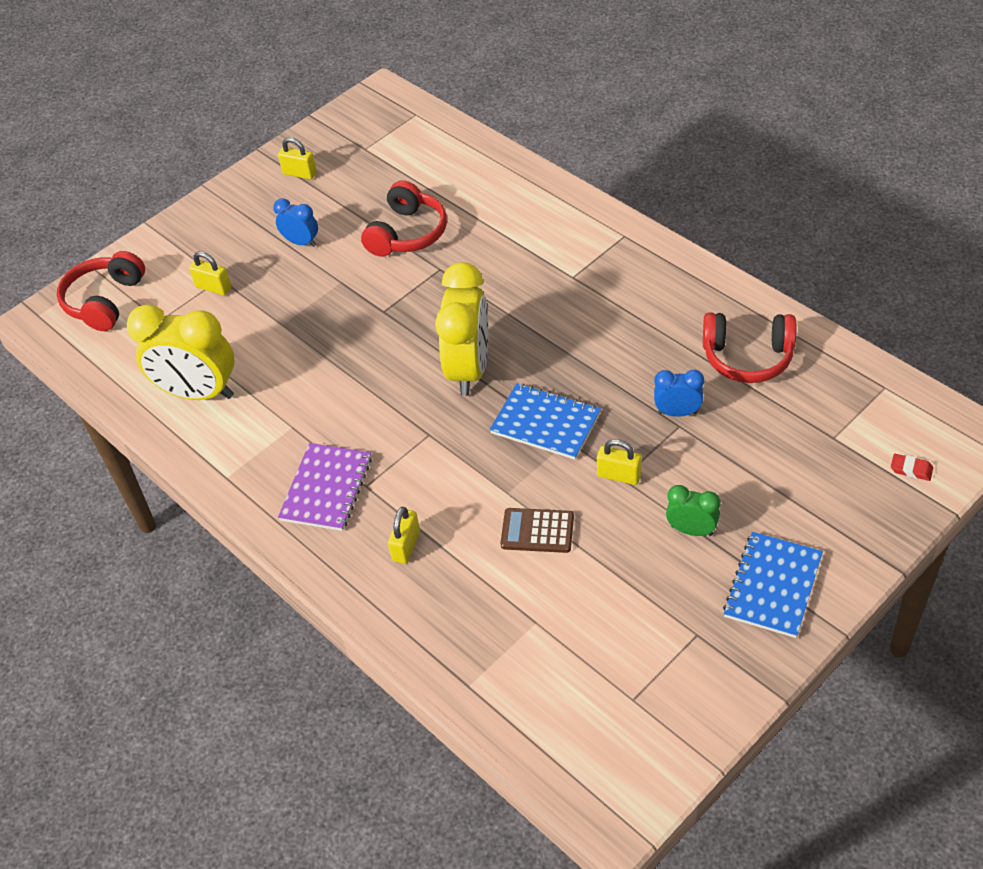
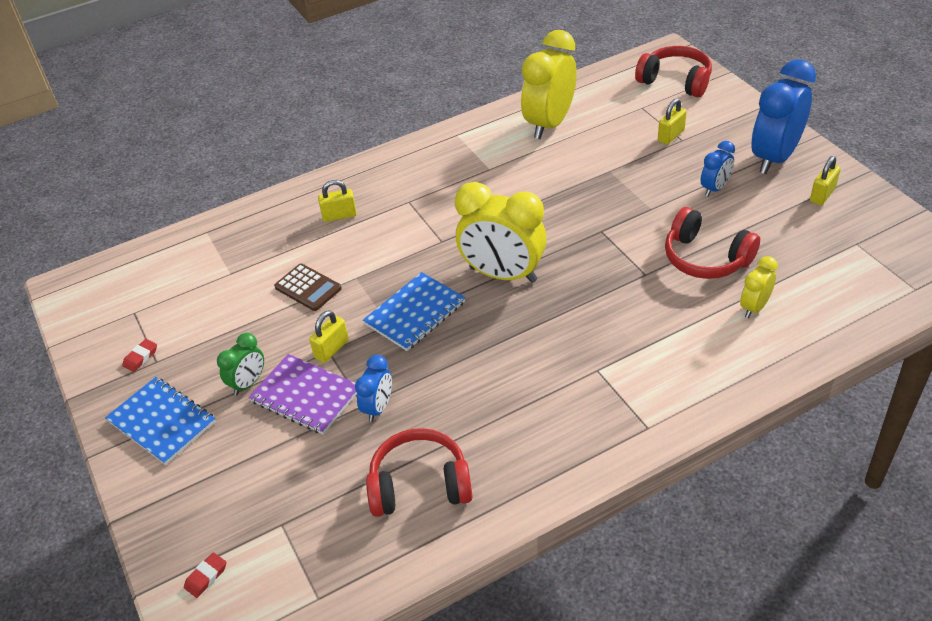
camera: 105 degrees right, 5 degrees down
purple notebook [278,443,372,531] -> purple notebook moved to [249,354,357,434]
yellow padlock [388,507,420,564] -> yellow padlock turned 45 degrees counterclockwise [318,180,357,222]
brown calculator [501,508,574,553] -> brown calculator turned 105 degrees clockwise [274,264,342,311]
red headphones [703,313,797,383] -> red headphones turned 60 degrees clockwise [366,428,473,517]
none -> red eraser [122,339,157,372]
none -> yellow clock [740,256,778,318]
none -> blue clock [751,59,816,174]

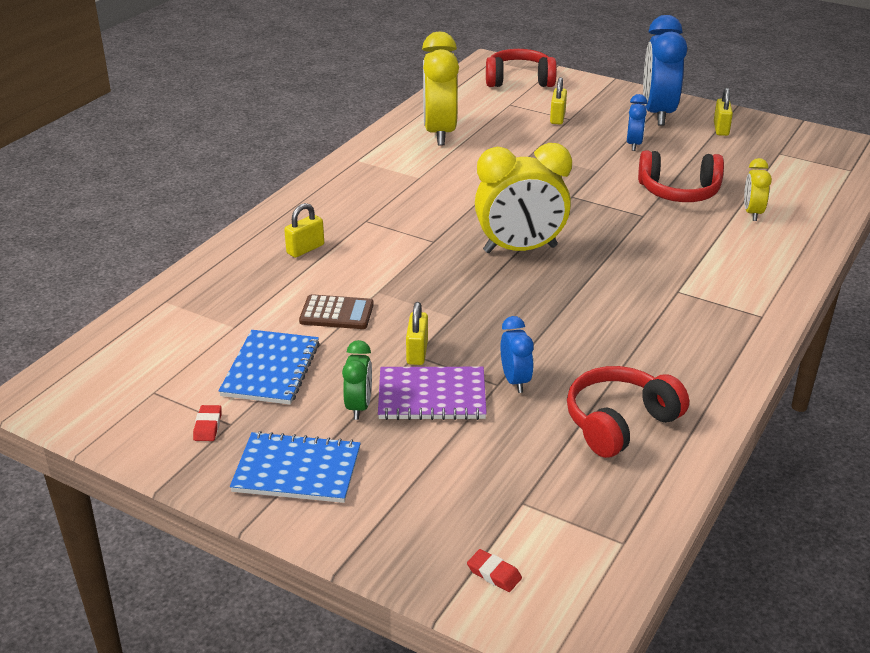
camera: 35 degrees left, 10 degrees down
red eraser [184,552,227,598] -> red eraser turned 60 degrees counterclockwise [467,549,522,592]
blue notebook [363,272,465,351] -> blue notebook moved to [219,330,320,404]

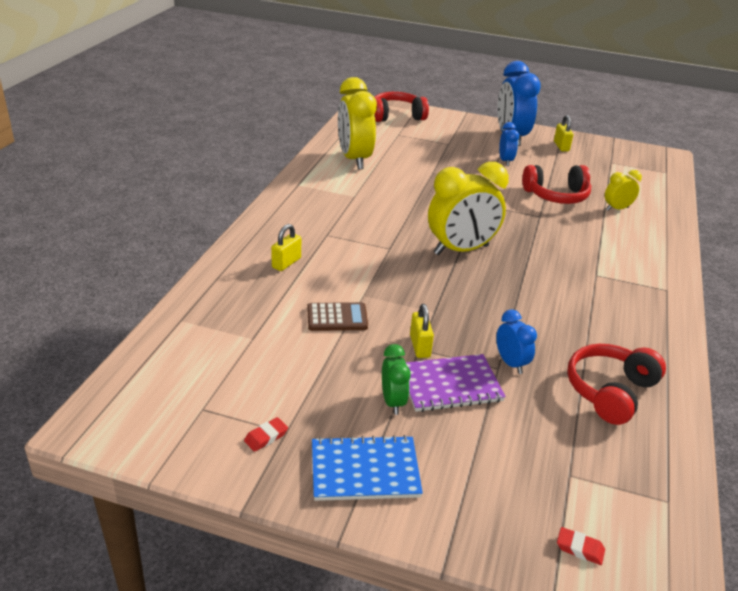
camera: 15 degrees left, 0 degrees up
red eraser [193,405,222,441] -> red eraser turned 60 degrees clockwise [244,417,288,452]
blue notebook [219,330,320,404] -> none
yellow padlock [550,77,567,124] -> none
yellow clock [744,158,772,221] -> yellow clock turned 75 degrees clockwise [605,170,642,211]

